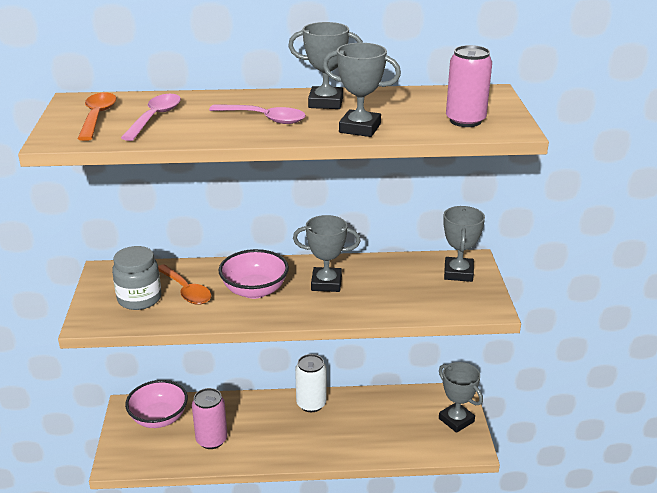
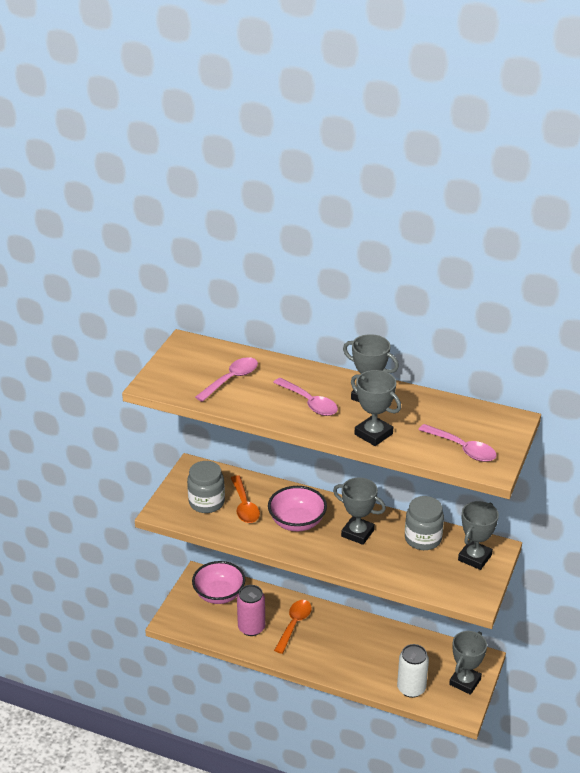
camera: 25 degrees right, 5 degrees up
orange spoon [78,92,116,141] -> orange spoon moved to [274,600,312,654]
white can [295,354,327,412] -> white can moved to [397,644,429,698]
grey trophy [439,362,483,433] -> grey trophy turned 45 degrees clockwise [449,631,487,695]
pink can [446,45,492,127] -> pink spoon [418,424,497,462]
none -> grey jar [405,496,444,550]

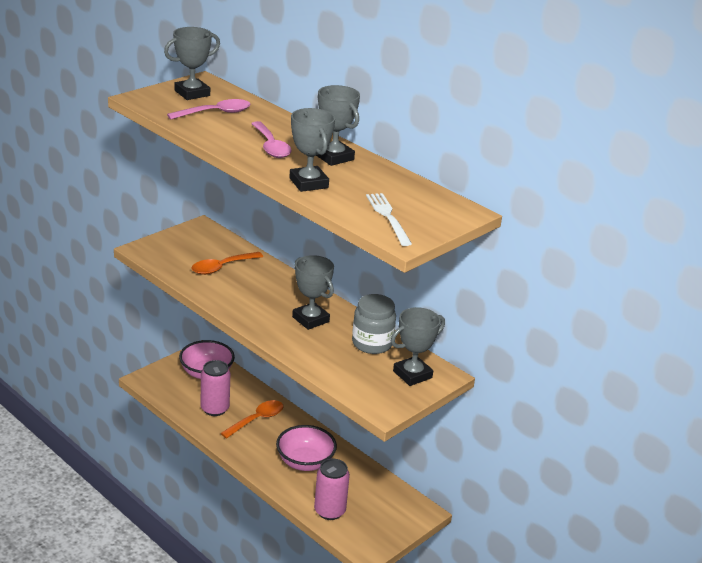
camera: 20 degrees right, 5 degrees down
grey jar [187,461,225,513] -> none
orange spoon [231,475,260,523] -> orange spoon turned 45 degrees clockwise [191,252,263,275]
pink bowl [268,486,327,531] -> pink bowl moved to [276,425,337,471]
white can [397,644,429,698] -> pink can [314,459,350,520]
pink spoon [418,424,497,462] -> white fork [366,193,412,246]
grey trophy [449,631,487,695] -> grey trophy moved to [164,27,220,100]

